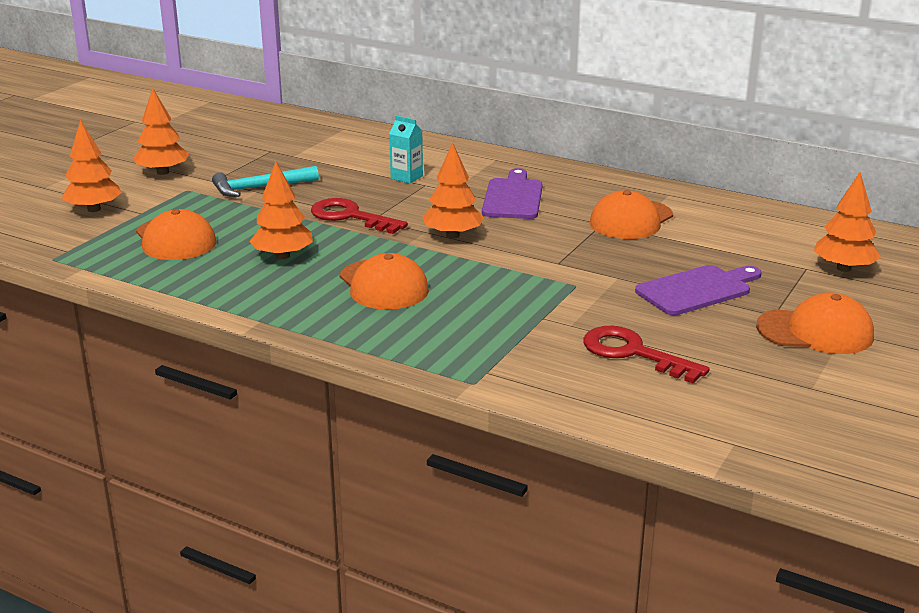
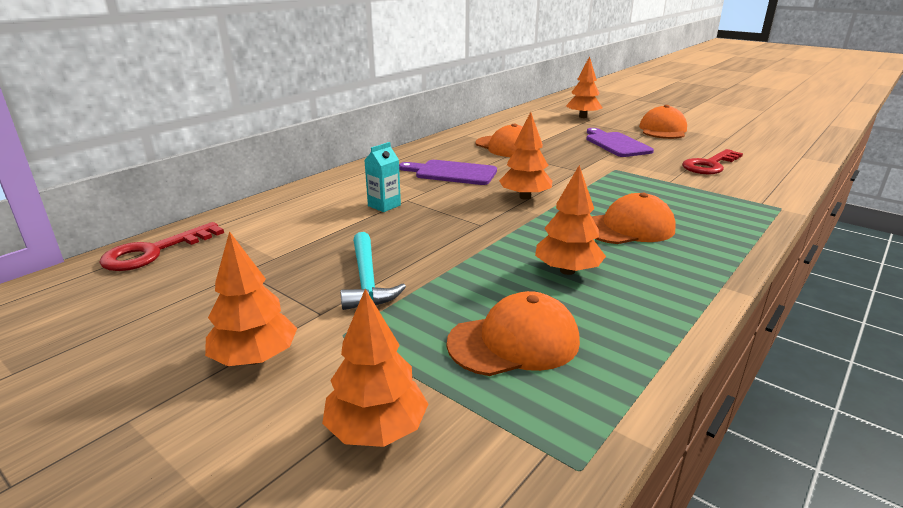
camera: 80 degrees left, 0 degrees up
red key [311,198,408,234] -> red key moved to [99,222,224,271]

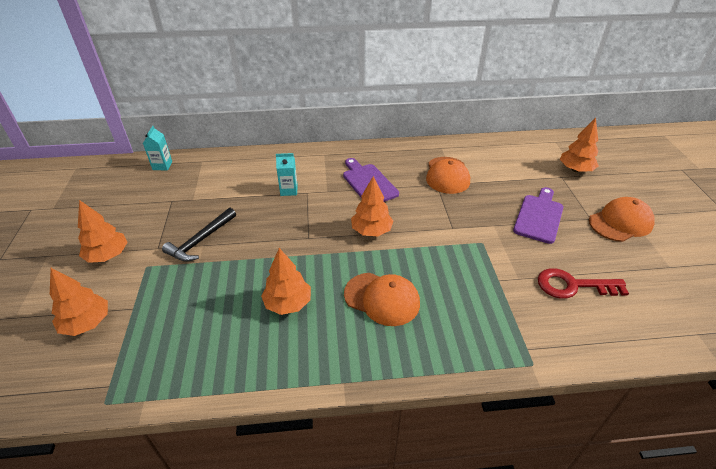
camera: 45 degrees right, 15 degrees up
red key [99,222,224,271] -> turquoise carton [143,126,172,170]
turquoise hammer [340,232,406,310] -> black hammer [162,208,236,262]
orange cap [447,291,580,376] -> none

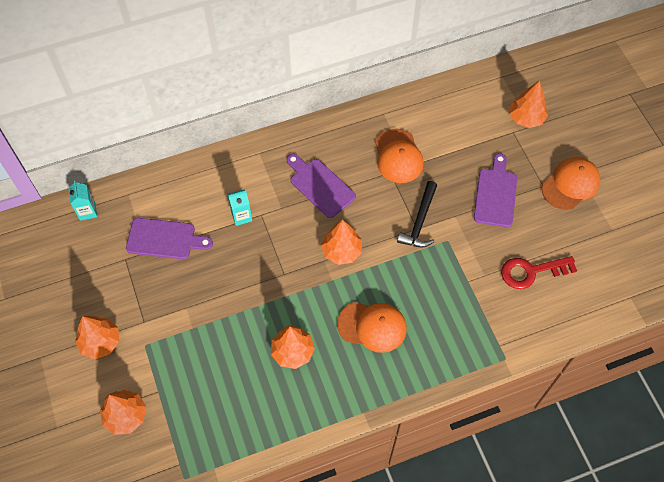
camera: 15 degrees left, 20 degrees up
black hammer [162,208,236,262] -> black hammer moved to [397,181,437,248]
none -> purple cutting board [126,218,213,259]

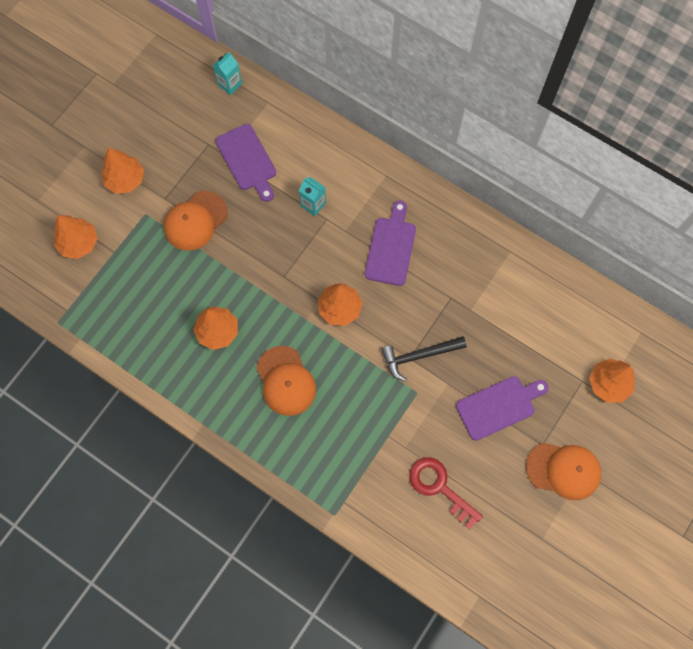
camera: 55 degrees right, 10 degrees up
orange cap [375,129,424,183] -> orange cap moved to [164,191,228,251]

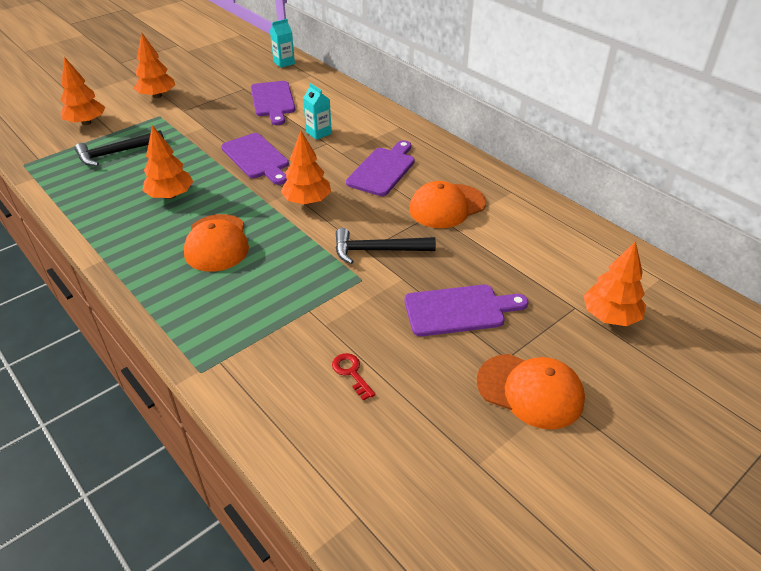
camera: 15 degrees right, 30 degrees down
orange cap [164,191,228,251] -> orange cap moved to [409,181,486,228]
red key [409,457,483,530] -> red key [332,353,376,401], size x0.53
none -> black hammer [75,130,164,166]
none -> purple cutting board [221,133,289,185]

